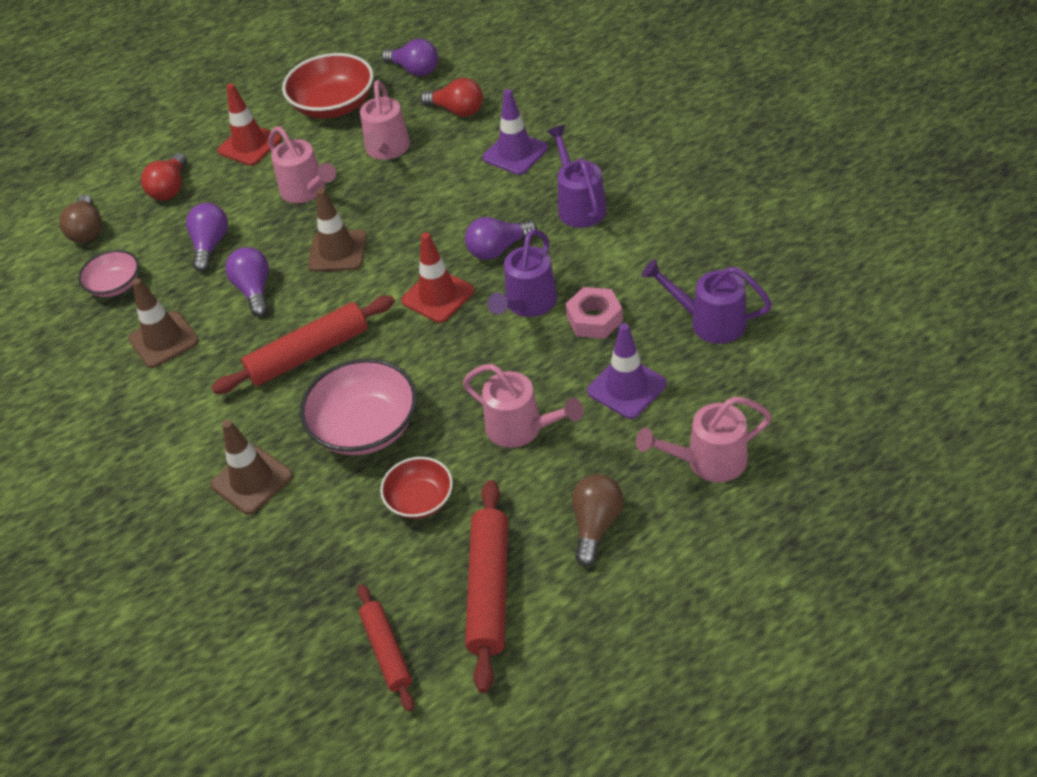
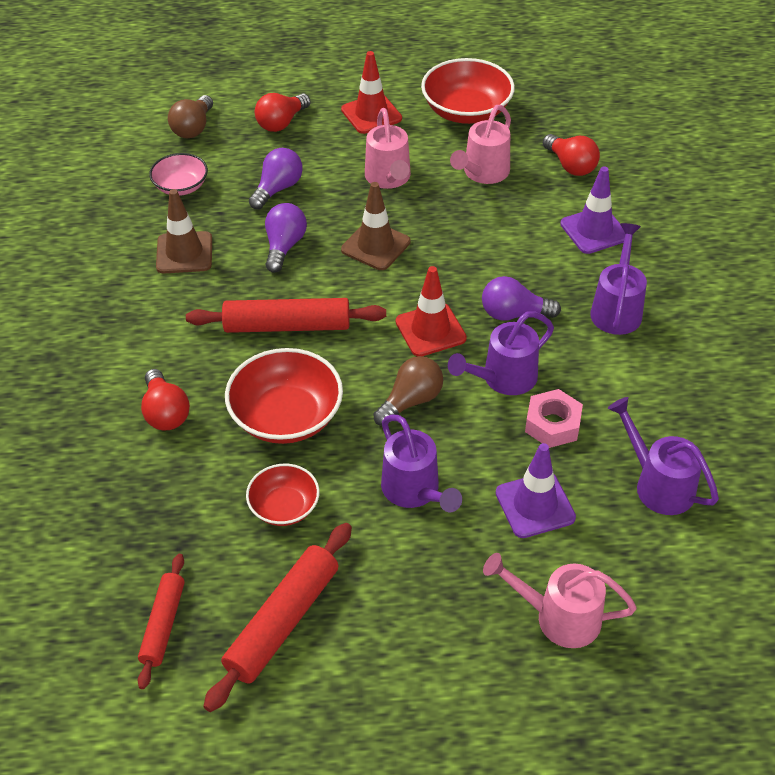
camera: 25 degrees right, 0 degrees up
brown traffic cone [211,420,293,515] -> red light bulb [141,369,190,430]
pink bowl [300,358,417,455] -> red bowl [225,348,343,444]
purple light bulb [382,39,438,76] -> none
pink watering can [463,364,583,448] -> purple watering can [381,414,462,512]
brown light bulb [572,474,624,567] -> brown light bulb moved to [373,356,443,426]

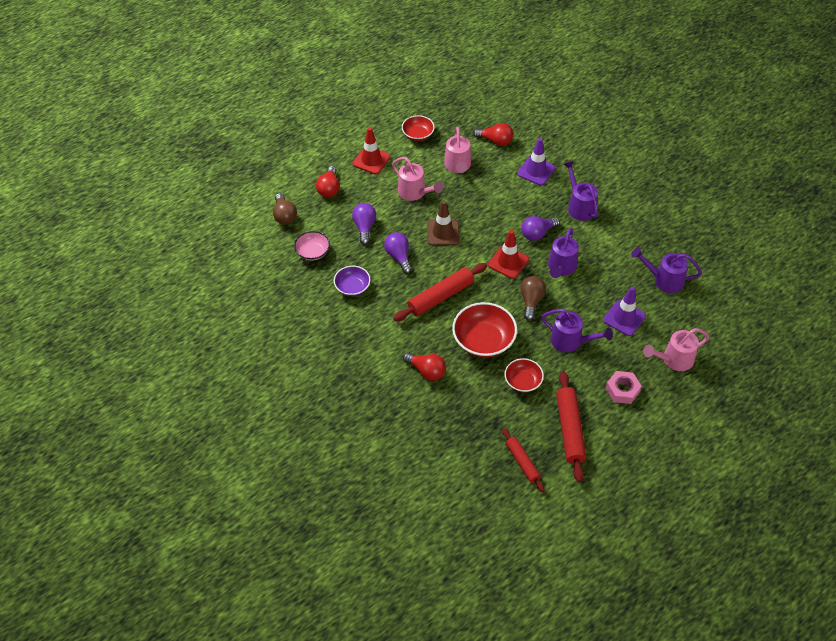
camera: 35 degrees left, 5 degrees up
brown traffic cone [156,189,212,274] -> purple bowl [334,266,370,296]
red bowl [421,58,515,124] -> red bowl [402,115,435,141], size x0.59
pink nut [525,389,583,448] -> pink nut moved to [606,371,642,404]

